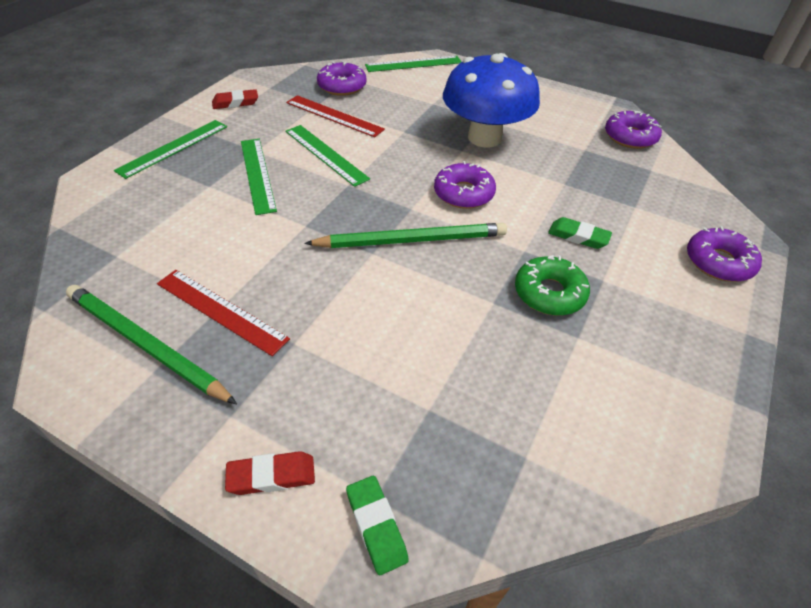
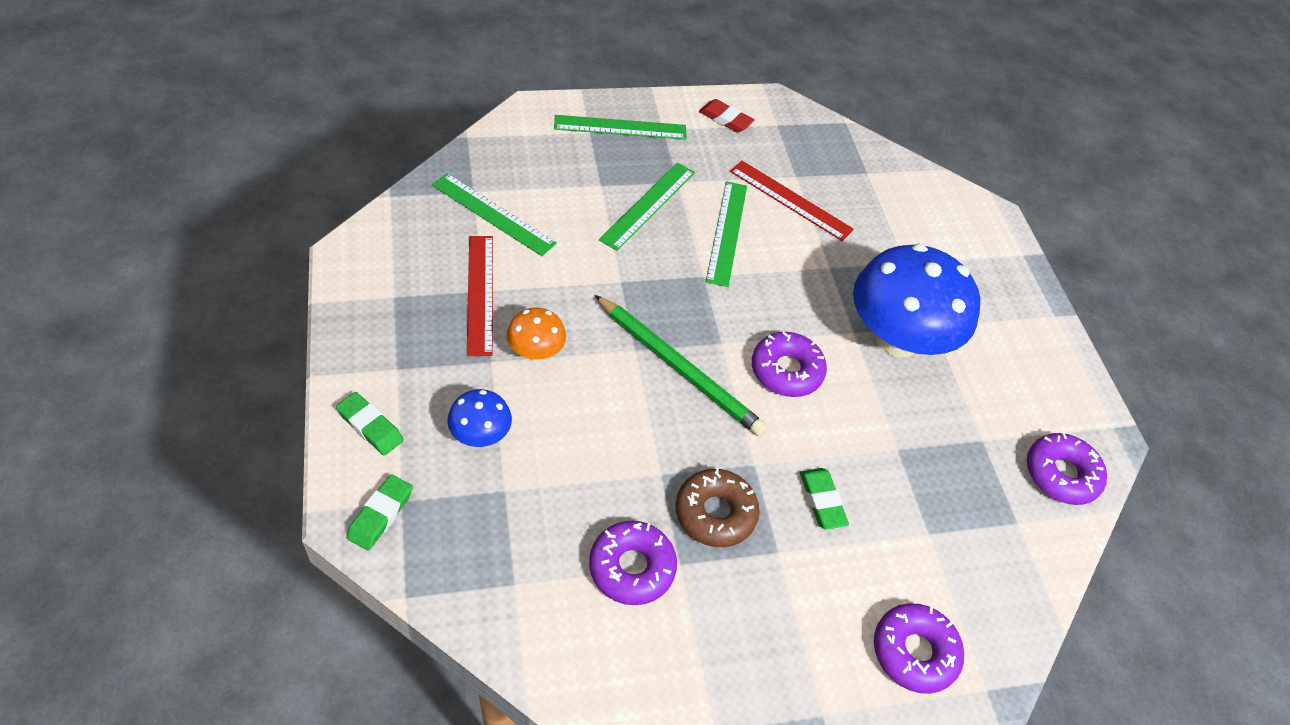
camera: 45 degrees right, 5 degrees up
green pencil [66,285,237,404] -> none
red eraser [225,451,315,495] -> green eraser [336,392,404,455]
red ruler [286,95,385,137] -> red ruler turned 45 degrees counterclockwise [730,161,854,241]
purple donut [317,61,367,96] -> purple donut moved to [589,521,677,605]
green ruler [365,56,461,72] -> green ruler moved to [432,173,557,256]
green donut [515,255,590,316] -> brown donut [676,468,760,547]
none -> blue mushroom [447,389,512,447]
none -> orange mushroom [506,308,566,361]

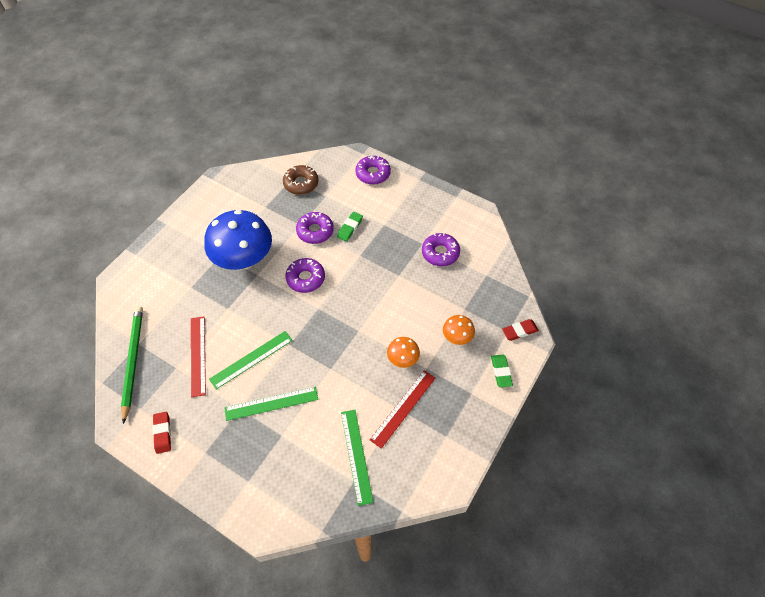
camera: 130 degrees left, 5 degrees up
green eraser [346,474,413,551] -> red eraser [502,319,539,341]
blue mushroom [447,389,512,447] -> orange mushroom [443,315,475,345]
green ruler [554,115,687,140] -> none
green pencil [595,295,767,436] -> green pencil moved to [121,306,143,424]
brown donut [676,468,760,547] -> brown donut moved to [283,165,319,195]
purple donut [1027,433,1107,505] -> purple donut moved to [296,212,334,244]

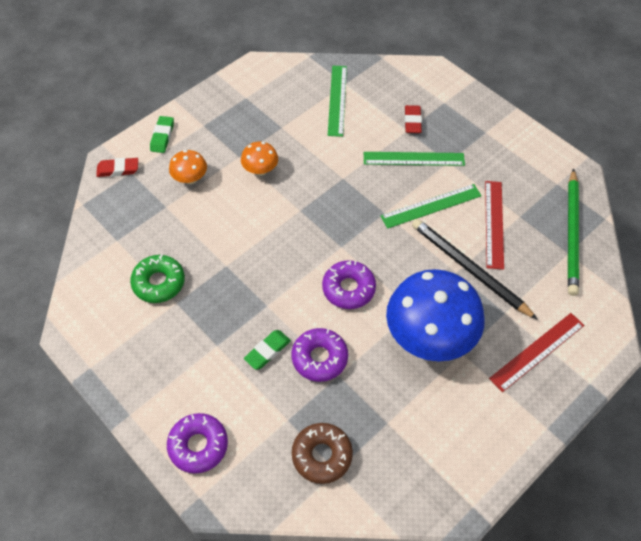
camera: 165 degrees left, 0 degrees up
red eraser [152,412,171,454] -> red eraser moved to [405,105,422,133]
red ruler [370,370,436,449] -> red ruler moved to [489,313,584,392]
purple donut [422,233,460,266] -> green donut [130,254,185,303]
none -> black pencil [412,219,538,320]

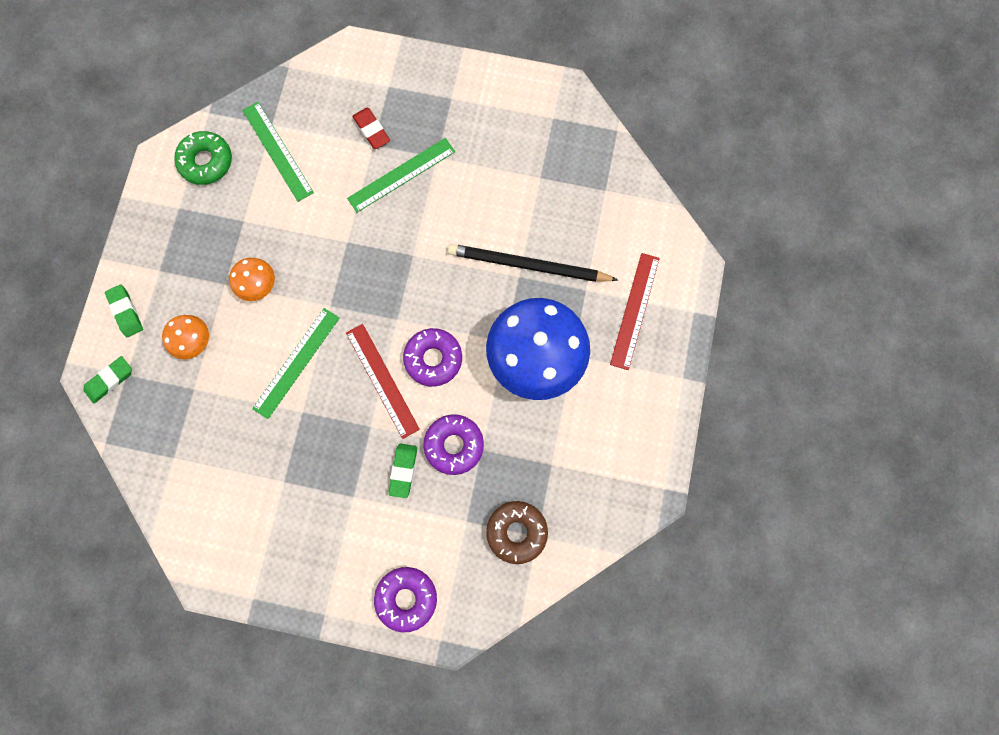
camera: 35 degrees left, 20 degrees up
red eraser [96,158,138,177] -> green eraser [83,356,132,404]
green donut [130,254,185,303] -> green donut moved to [174,131,232,185]
green ruler [381,184,482,229] -> green ruler moved to [252,308,340,419]
red ruler [485,181,504,270] -> red ruler moved to [346,324,420,439]
green pencil [568,168,579,296] -> none

